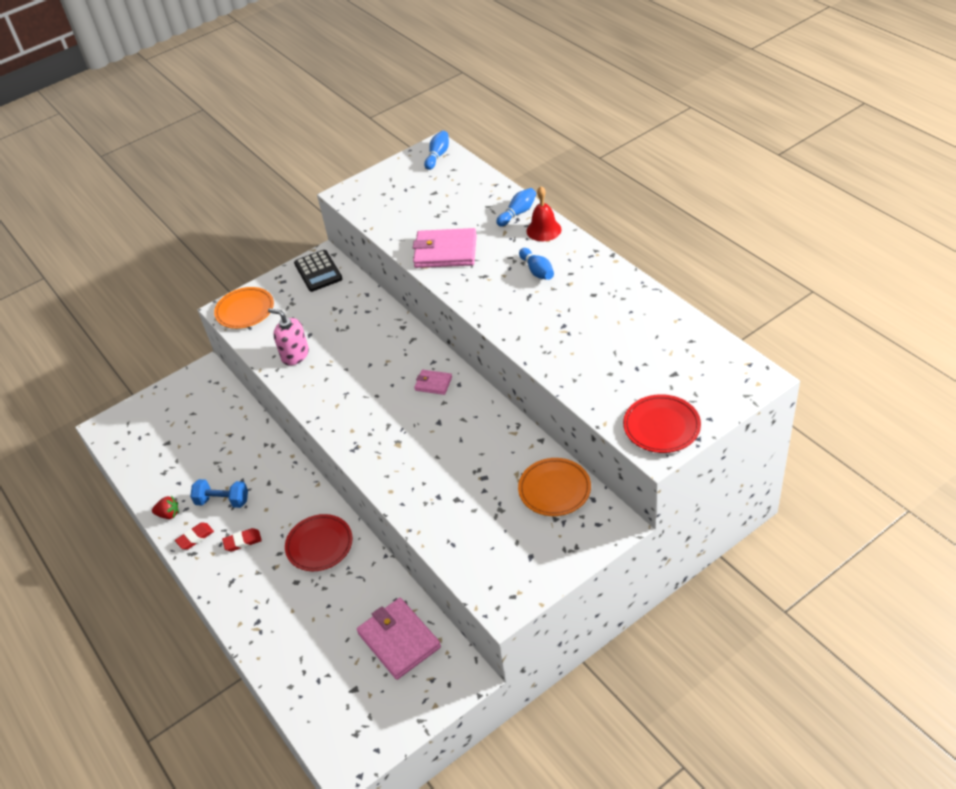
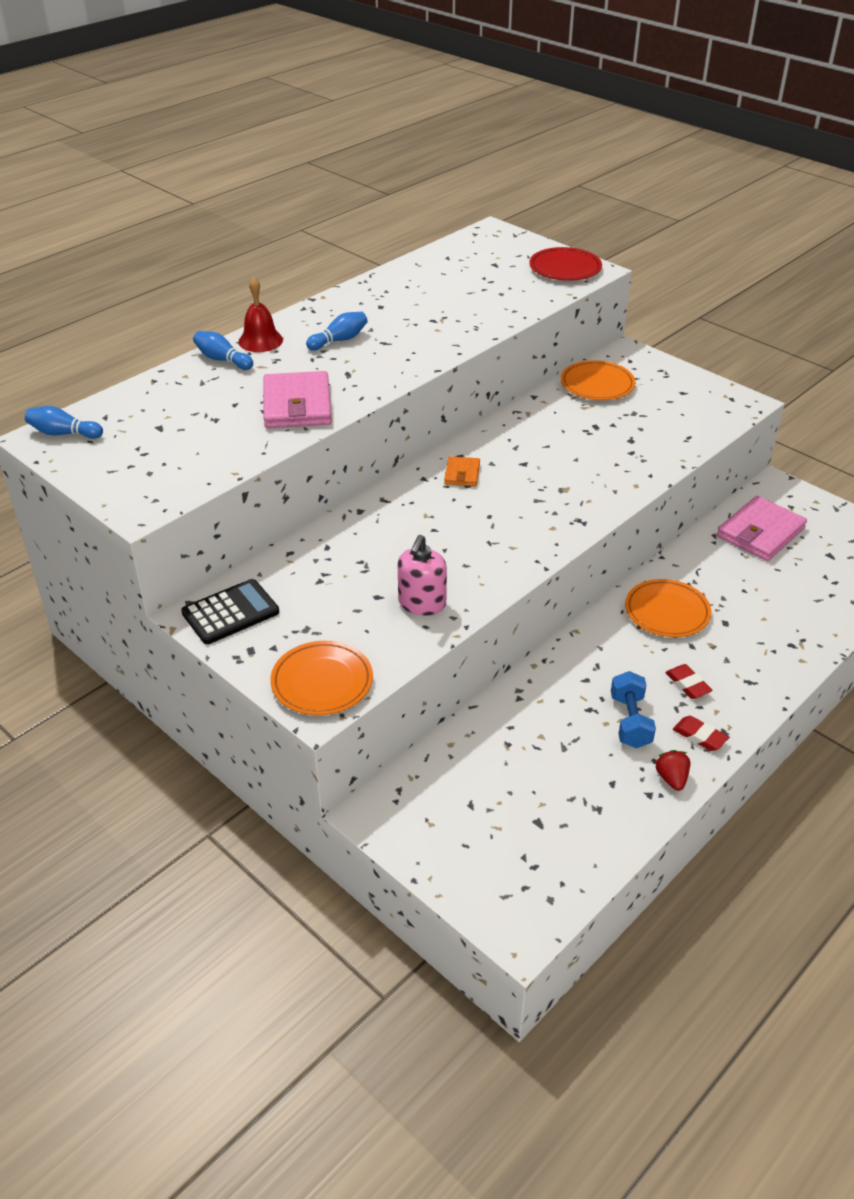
camera: 105 degrees left, 5 degrees down
red plate [285,514,353,571] -> orange plate [625,579,711,637]
pink wallet [414,370,452,395] -> orange wallet [444,456,480,486]

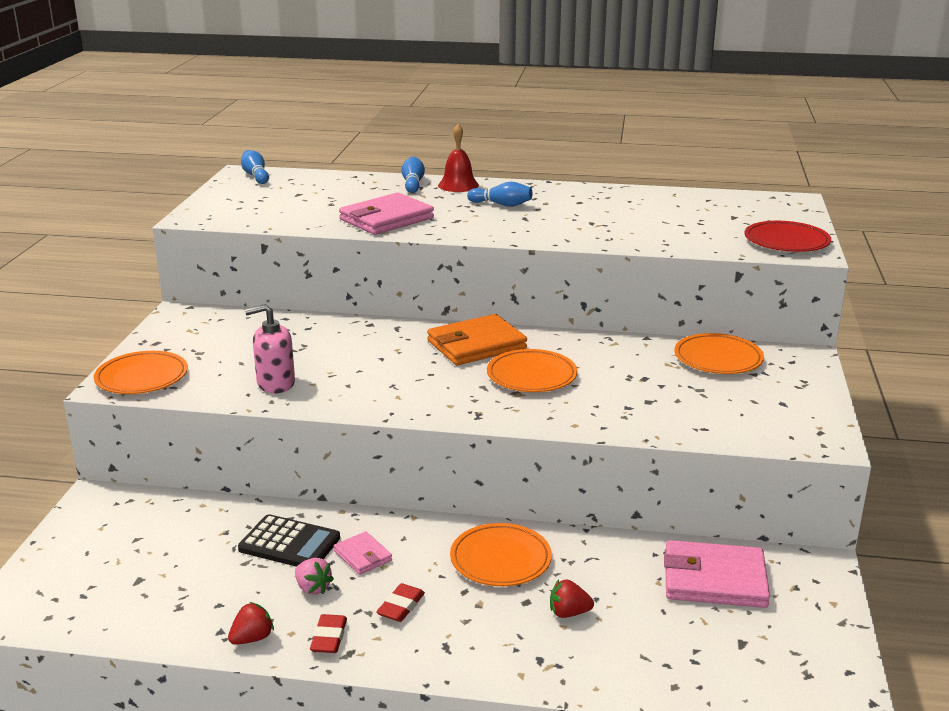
camera: 55 degrees right, 15 degrees down
black calculator [181,579,279,644] -> black calculator moved to [238,514,340,567]
orange wallet [444,456,480,486] -> orange wallet [427,314,527,365], size x1.93
blue dumbbell [611,671,656,748] -> pink strawberry [295,558,334,595]
none -> pink wallet [334,532,392,575]
none -> orange plate [487,349,578,392]
none -> red strawberry [550,579,594,618]

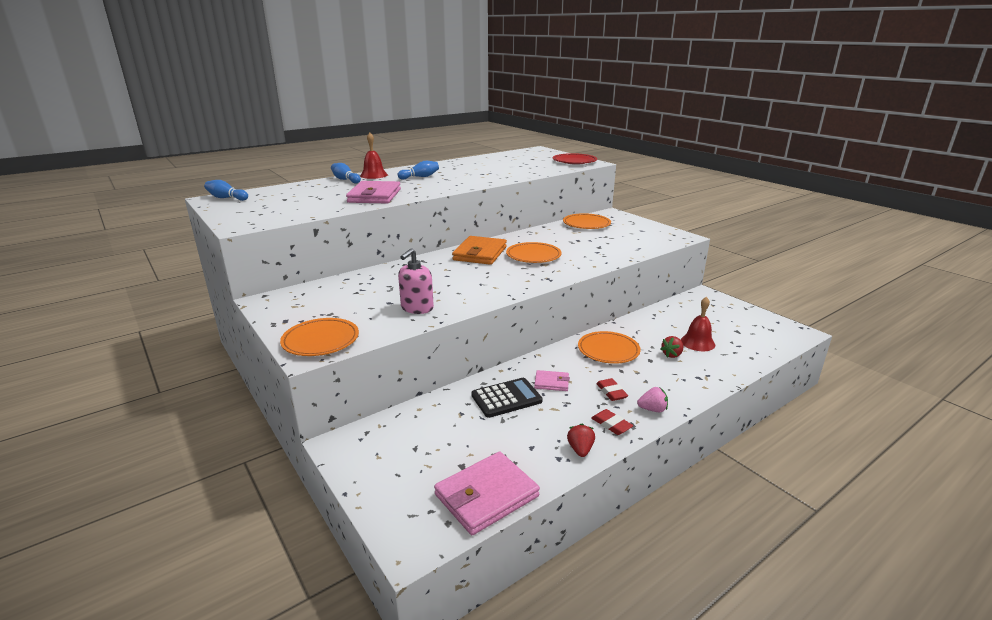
camera: 45 degrees left, 0 degrees up
pink strawberry [295,558,334,595] -> pink strawberry moved to [637,387,668,412]
pink wallet [664,540,770,608] -> pink wallet moved to [434,452,540,535]
none -> red bell [681,296,715,351]

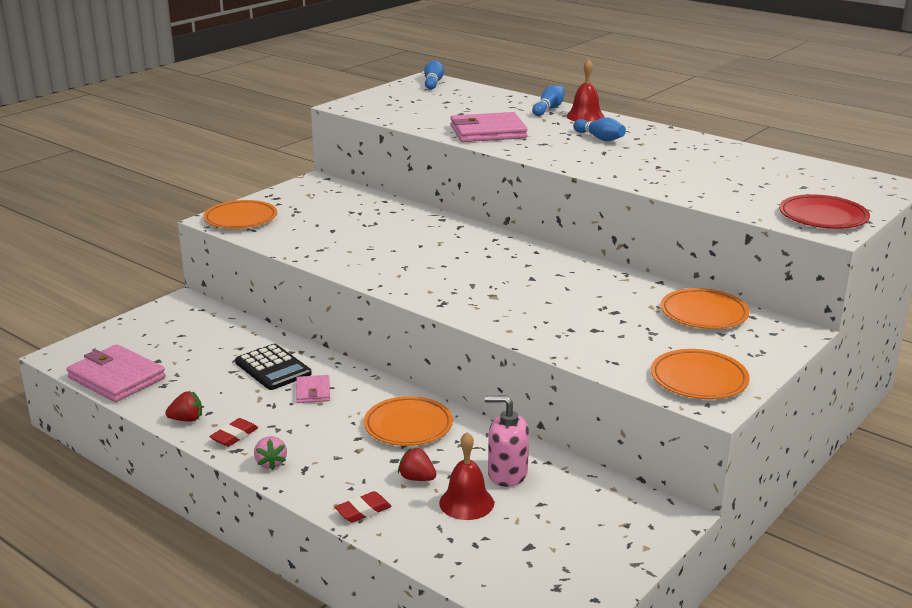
camera: 75 degrees right, 0 degrees up
pink soap dispenser [398,248,434,314] -> pink soap dispenser moved to [485,396,529,487]
orange wallet [452,236,507,265] -> none
orange plate [506,242,562,263] -> orange plate moved to [651,349,750,399]
red eraser [596,378,628,401] -> red eraser moved to [335,491,392,523]

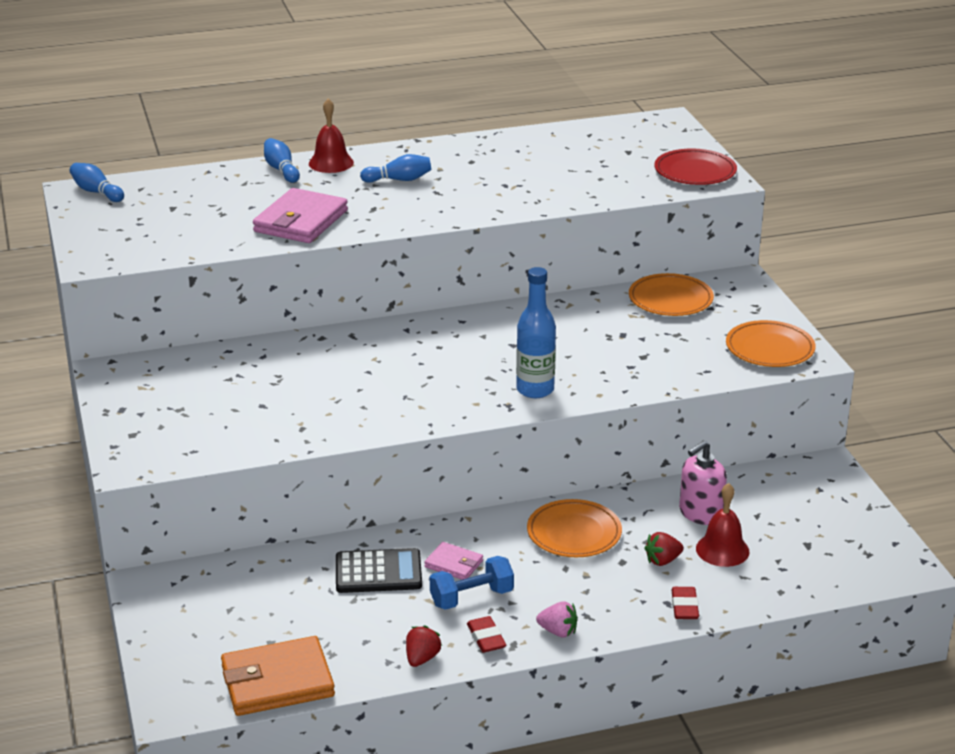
camera: 55 degrees left, 5 degrees up
pink wallet [67,344,166,402] -> orange wallet [221,636,335,716]
orange plate [203,200,277,229] -> none
none -> blue dumbbell [430,556,514,610]
none -> blue bottle [516,267,556,398]

